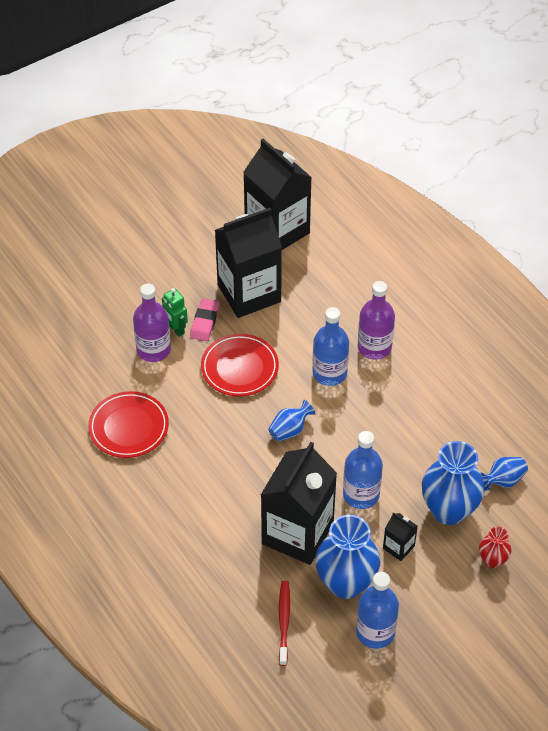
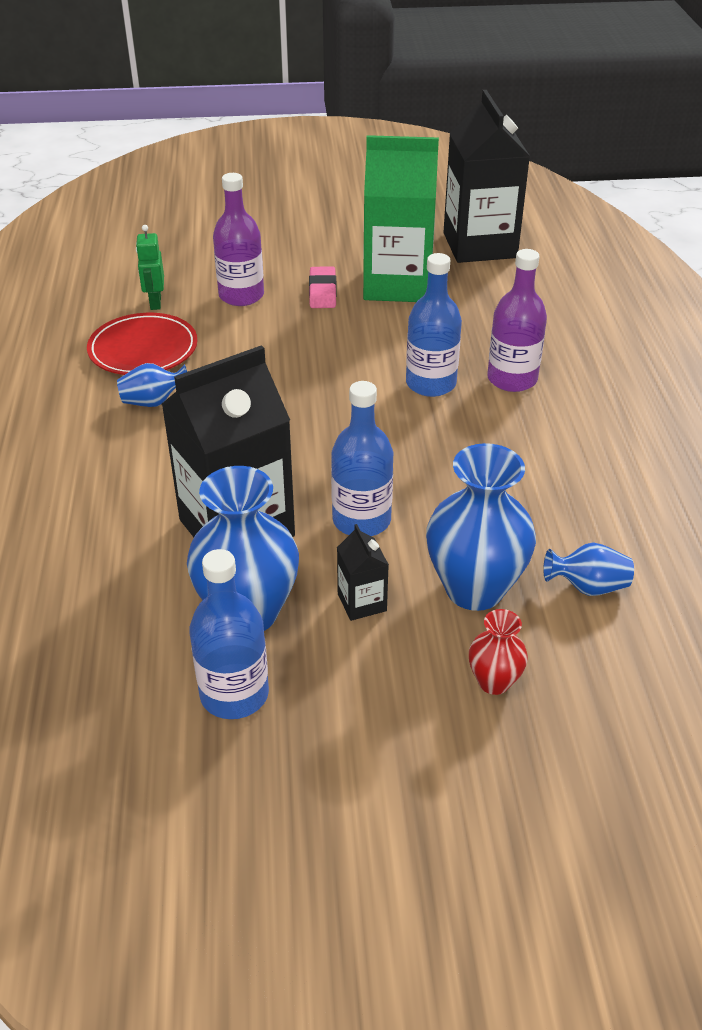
camera: 30 degrees right, 10 degrees down
green robot [162,288,188,337] -> green robot moved to [136,225,164,310]
pink eraser [190,298,220,341] -> pink eraser turned 45 degrees counterclockwise [309,266,337,308]
red plate [201,334,279,396] -> none
black carton [215,208,282,318] -> green carton [363,135,439,302]
blue vase [268,400,315,442] -> blue vase moved to [117,363,187,407]
red toothbrush [279,581,290,666] -> none

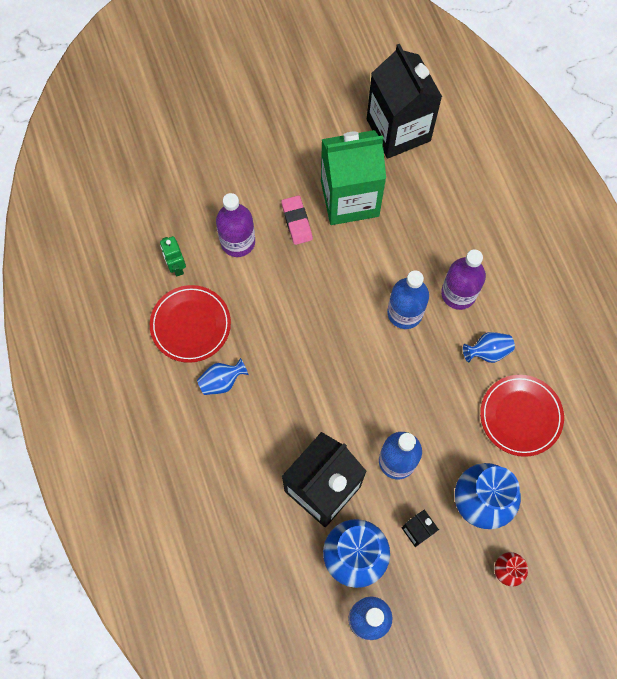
camera: 15 degrees left, 30 degrees up
blue vase [543,542,634,596] -> blue vase moved to [463,332,515,363]
none -> red plate [480,375,564,457]

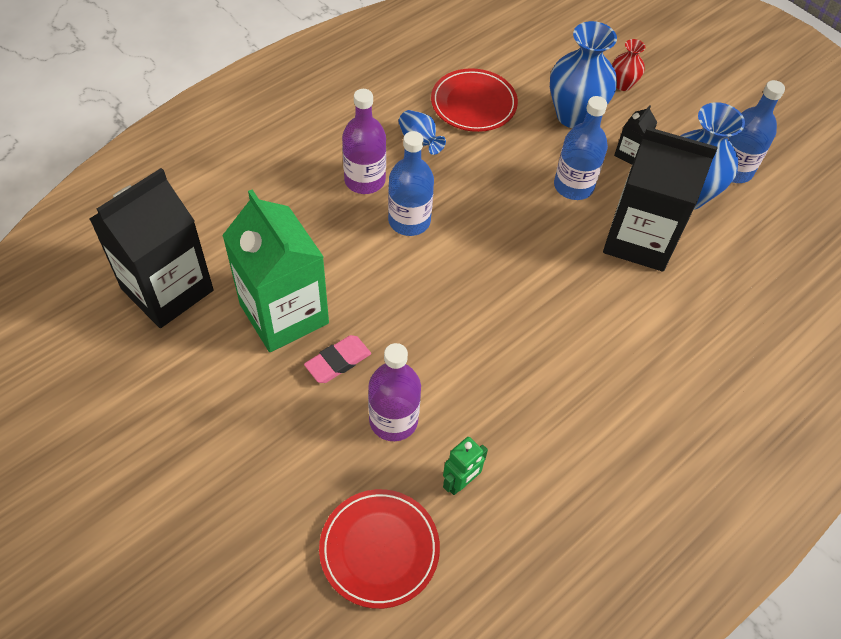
camera: 115 degrees left, 15 degrees down
red plate [150,285,231,363] -> red plate moved to [319,489,440,609]
blue vase [197,358,249,395] -> none

